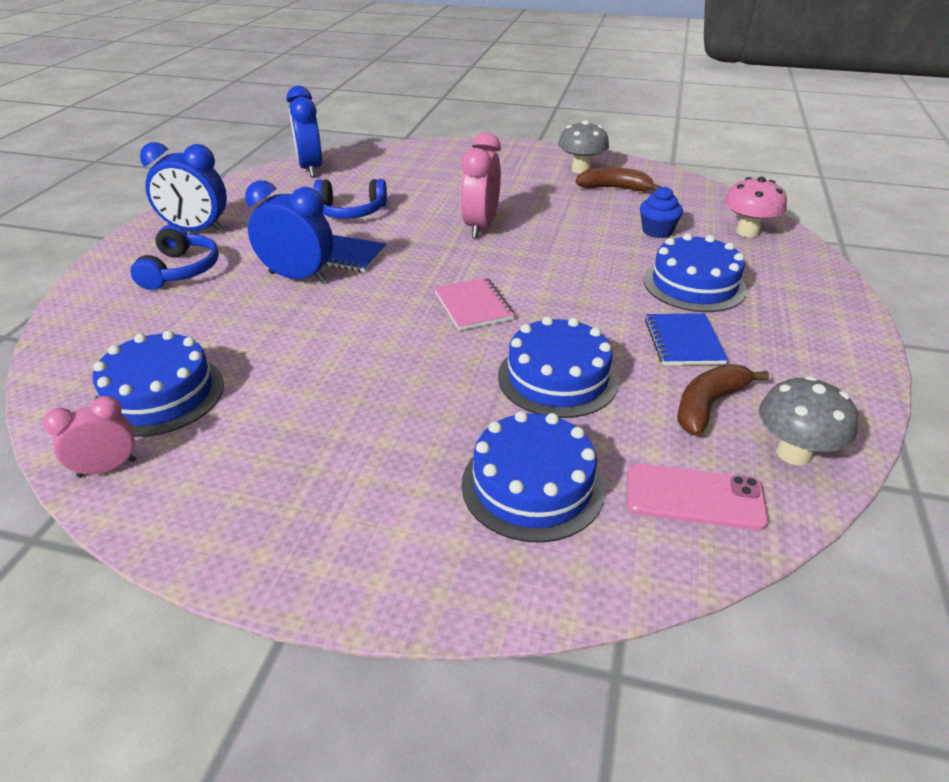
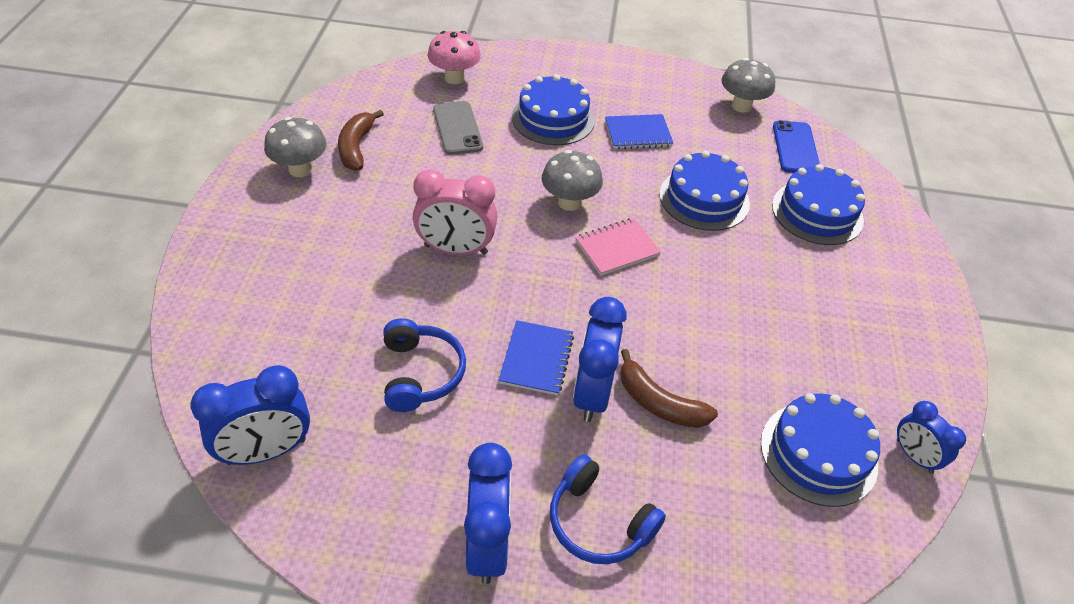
camera: 100 degrees left, 10 degrees up
pink clock [43,396,136,478] -> blue clock [897,401,966,474]
blue headphones [131,225,219,290] -> blue headphones turned 135 degrees counterclockwise [550,454,666,564]
pink phone [627,464,769,530] -> blue phone [773,120,820,173]
blue cupcake [640,186,683,238] -> grey phone [433,101,483,155]
brown banana [677,364,769,436] -> brown banana moved to [620,349,718,428]
none -> grey mushroom [542,150,603,211]

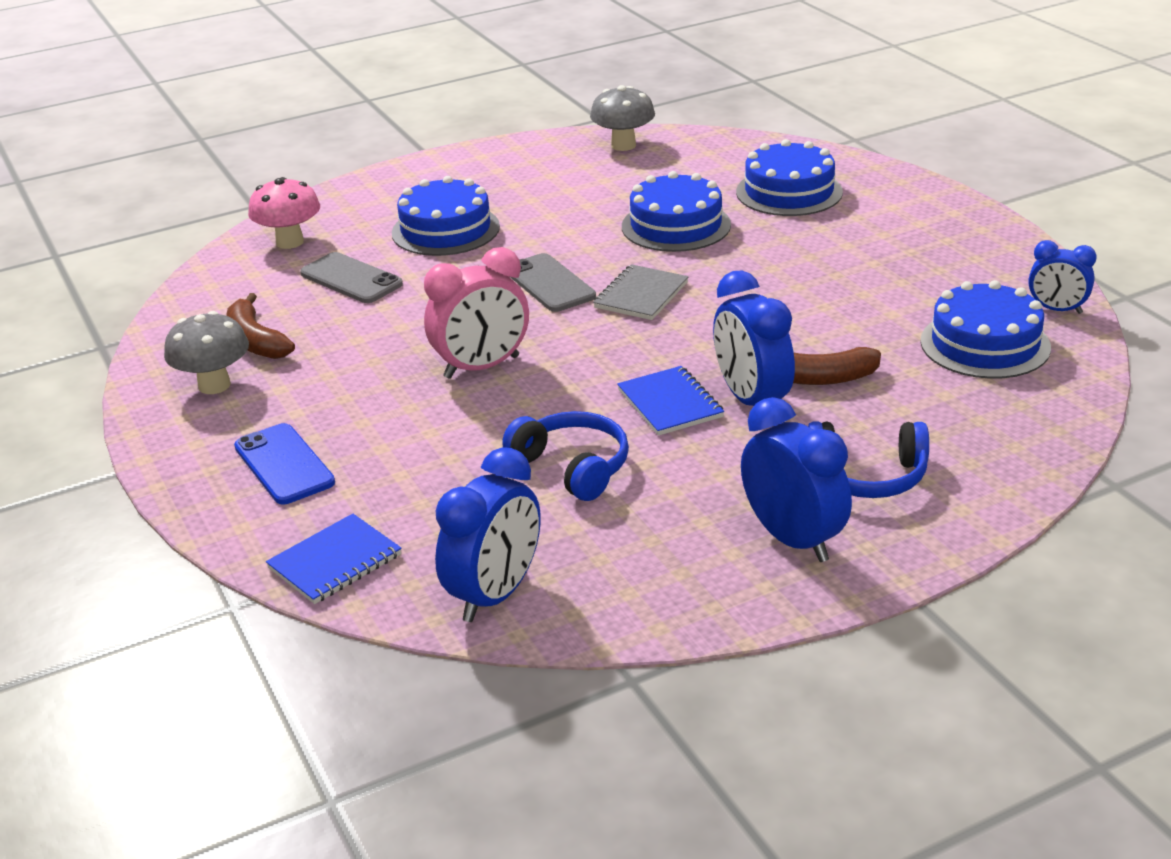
camera: 30 degrees left, 15 degrees down
grey mushroom [542,150,603,211] -> grey phone [510,253,596,312]
pink notebook [575,218,661,276] -> grey notebook [593,264,689,320]
blue notebook [605,114,673,149] -> blue notebook moved to [266,514,402,604]
blue phone [773,120,820,173] -> blue phone moved to [234,423,335,504]

